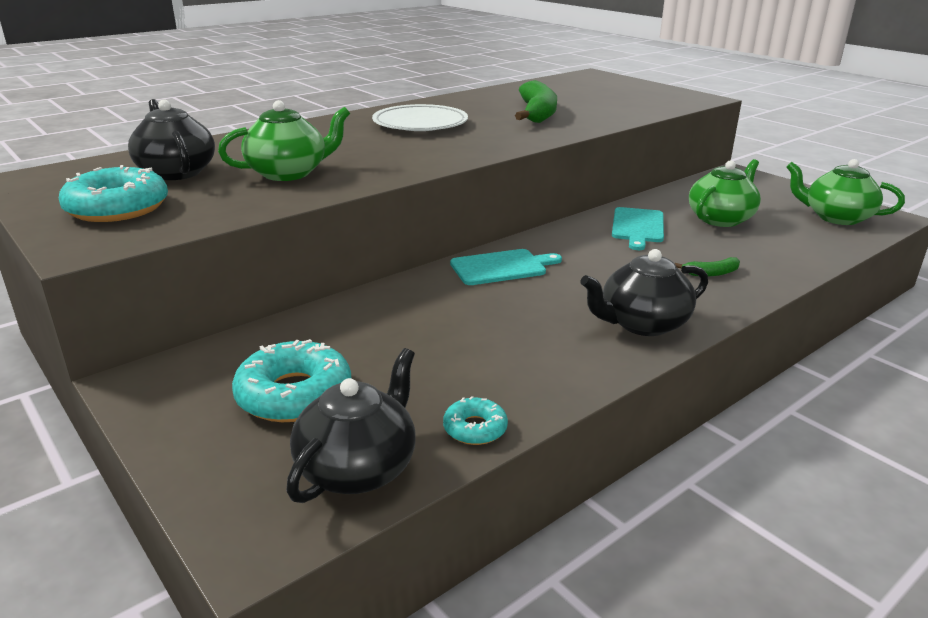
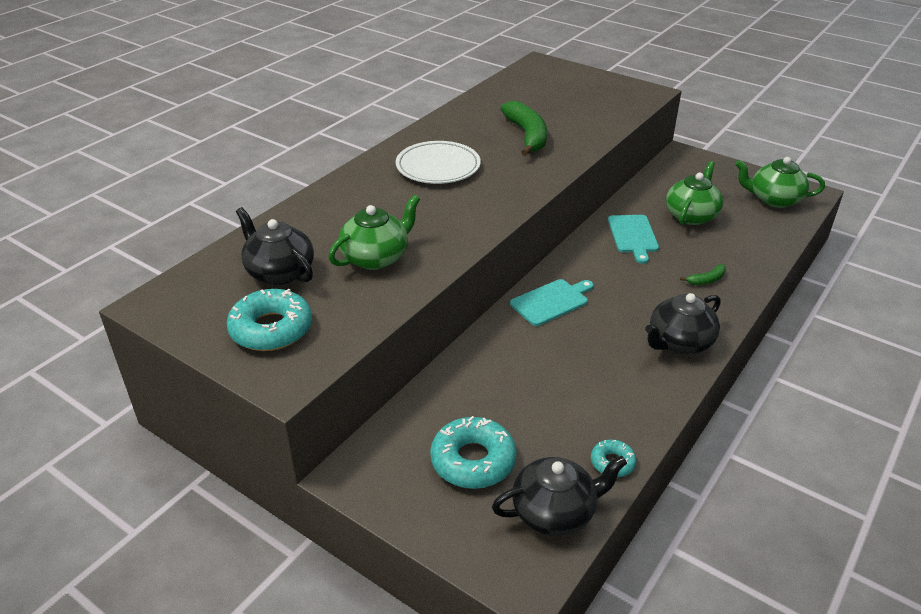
camera: 15 degrees left, 10 degrees up
black teapot [286,348,416,503] -> black teapot turned 60 degrees clockwise [492,455,627,536]

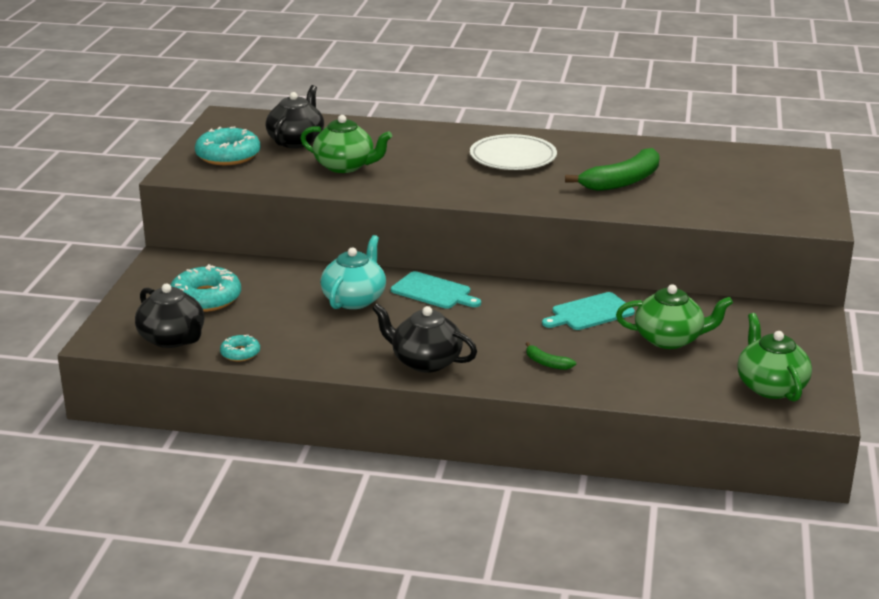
camera: 65 degrees right, 10 degrees down
none -> turquoise teapot [320,235,386,309]

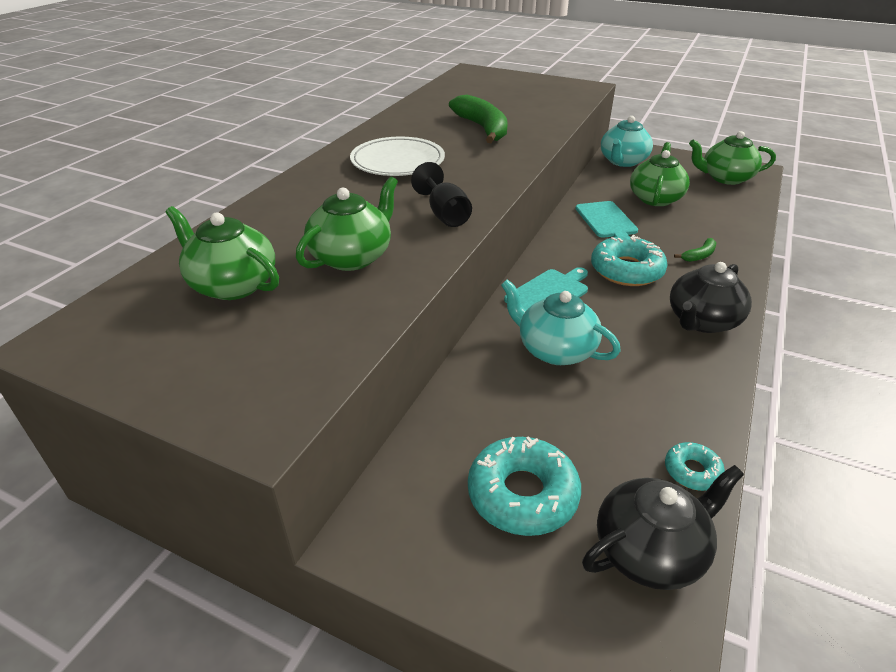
camera: 75 degrees left, 10 degrees up
turquoise donut [195,127,260,165] -> turquoise donut moved to [591,235,668,286]
black teapot [266,85,324,148] -> green teapot [165,206,279,300]
none -> black goblet [411,162,472,227]
none -> turquoise teapot [601,116,653,167]

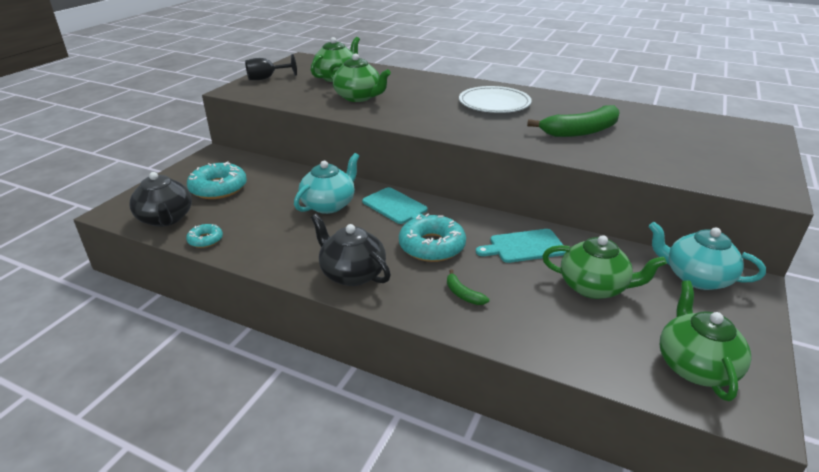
camera: 90 degrees right, 5 degrees down
black goblet [411,162,472,227] -> black goblet moved to [245,54,297,80]

